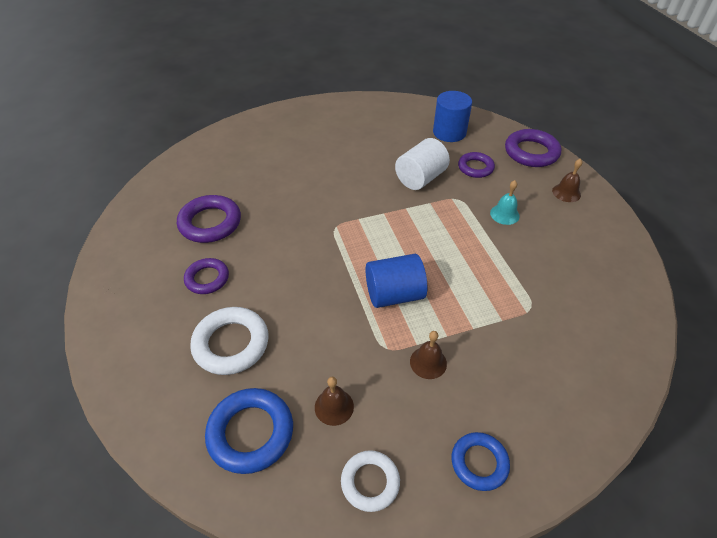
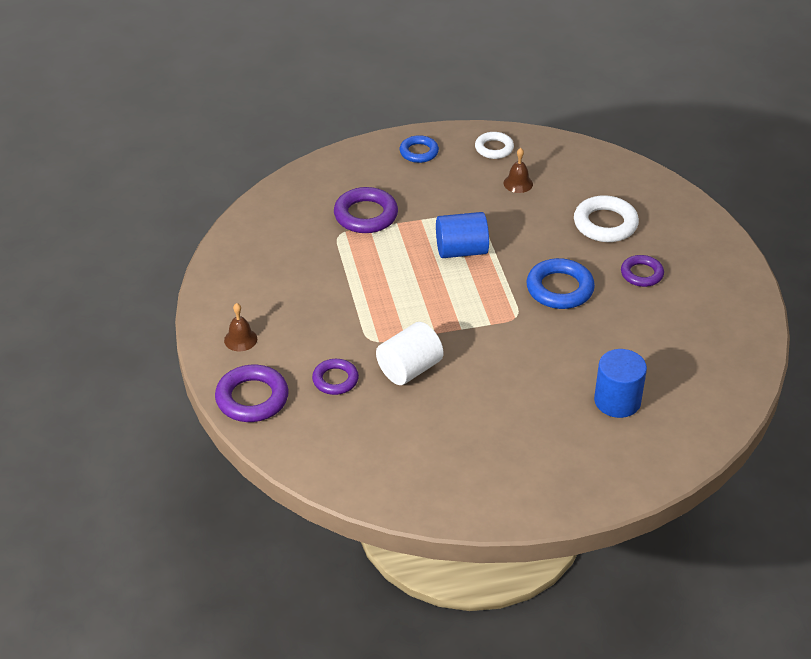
camera: 175 degrees left, 5 degrees down
purple ring [177,195,241,243] -> purple ring moved to [334,187,398,233]
blue ring [205,388,293,474] -> blue ring moved to [526,258,595,309]
brown bell [410,331,447,379] -> none
blue cylinder [433,91,472,142] -> blue cylinder moved to [594,349,647,418]
turquoise bell [490,180,520,225] -> none

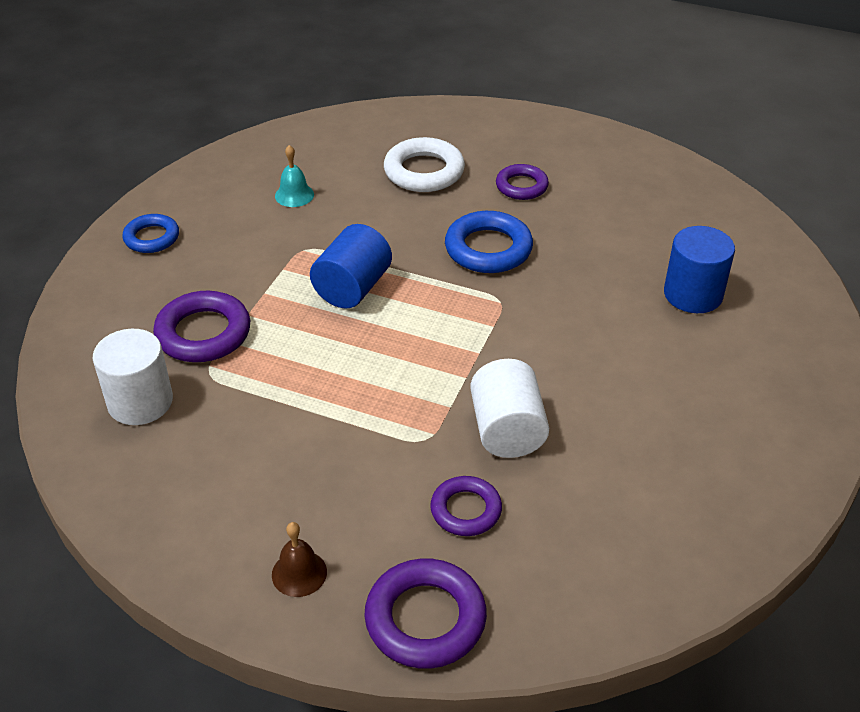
camera: 55 degrees left, 0 degrees up
white ring [475,132,514,159] -> none
brown bell [504,148,533,193] -> turquoise bell [275,145,314,207]
none -> white cylinder [93,329,173,425]

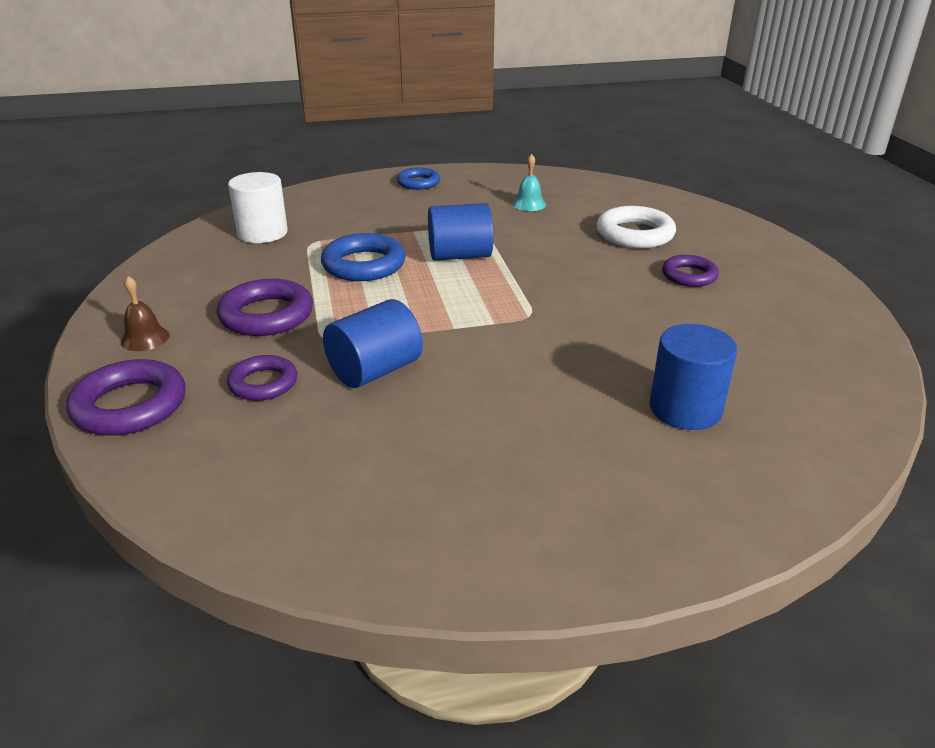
camera: 55 degrees right, 10 degrees down
purple ring [153,291,250,362] -> purple ring moved to [217,279,313,336]
blue ring [445,211,533,273] -> blue ring moved to [321,233,406,281]
white cylinder [470,359,549,458] -> blue cylinder [323,299,423,388]

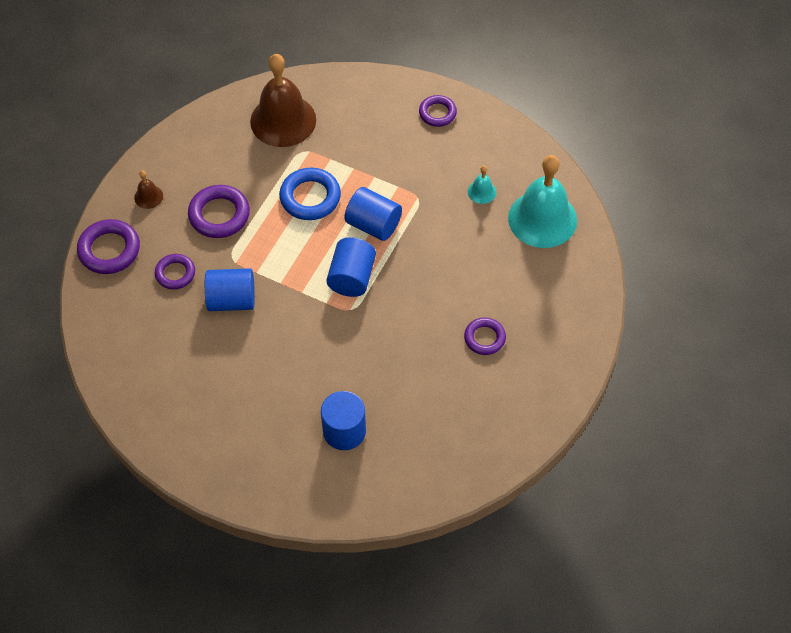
camera: 40 degrees right, 25 degrees up
white cylinder [228,172,288,243] -> brown bell [250,54,316,147]
blue ring [397,168,440,190] -> purple ring [419,95,457,127]
white ring [597,206,676,248] -> none
none -> blue cylinder [326,237,376,297]
none -> turquoise bell [508,155,577,248]

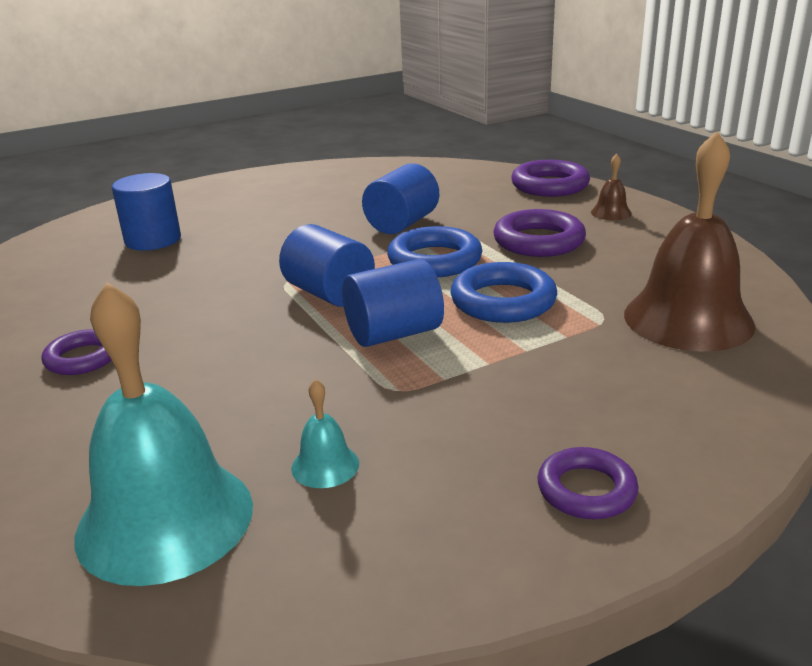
camera: 125 degrees right, 30 degrees down
purple ring [155,254,195,289] -> none
none -> blue ring [387,226,482,277]

